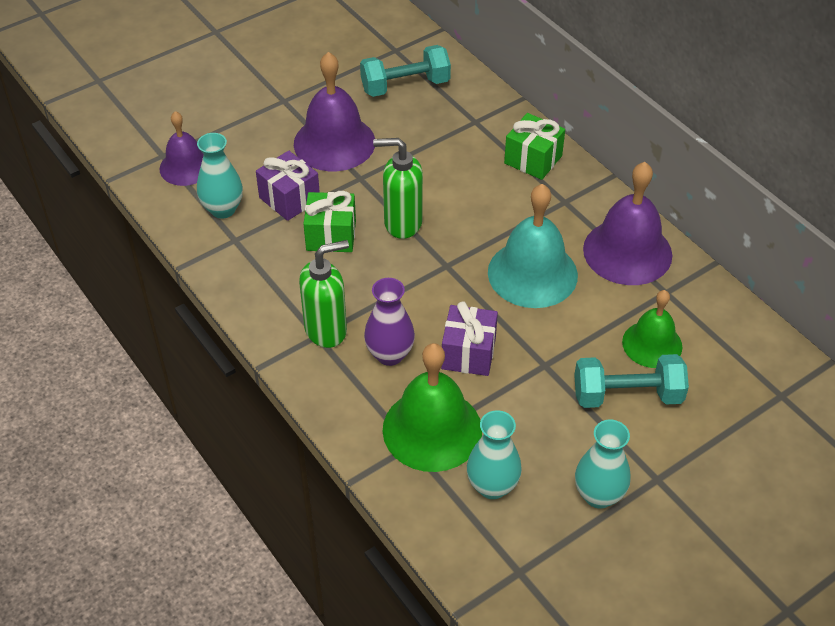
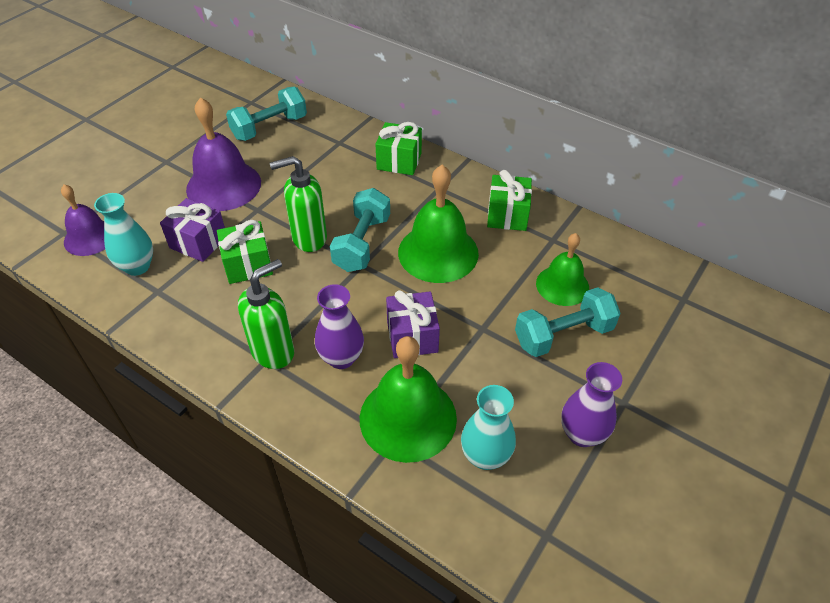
camera: 20 degrees left, 0 degrees up
turquoise bell [488,184,578,308] -> green bell [398,165,479,283]
turquoise vase [575,420,631,509] -> purple vase [561,362,622,447]
purple bell [583,162,672,285] -> green gift [487,170,532,231]
none -> turquoise dumbbell [330,188,390,272]

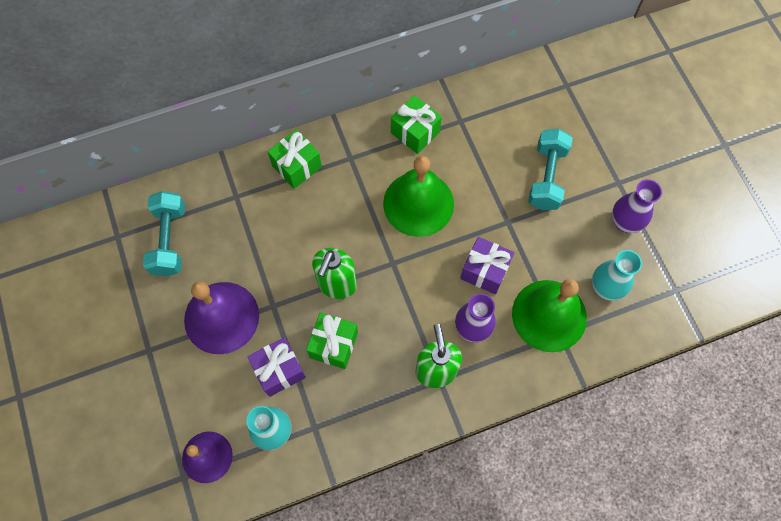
camera: 55 degrees left, 20 degrees up
turquoise dumbbell [330,188,390,272] -> none
green bell [536,233,589,306] -> none

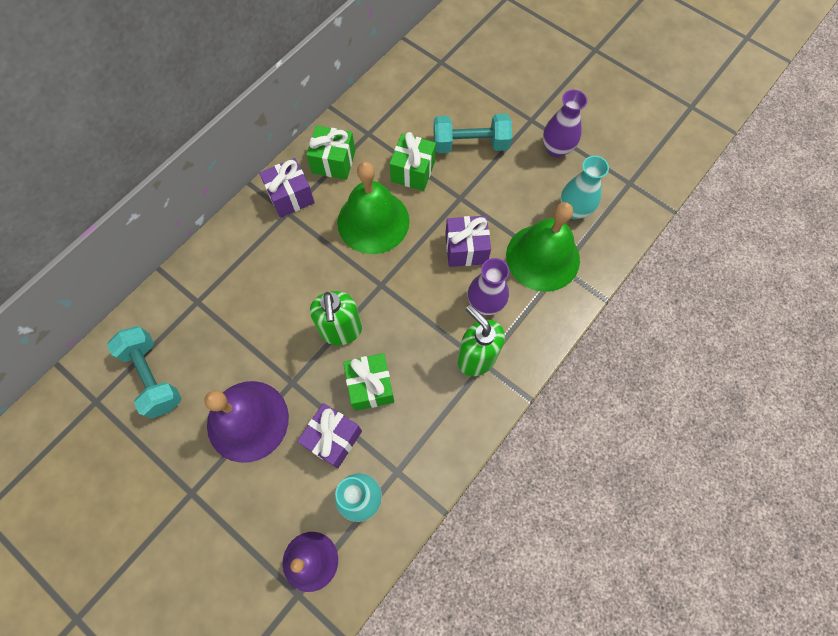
camera: 30 degrees left, 0 degrees up
green gift [268,129,322,189] -> green gift moved to [389,132,436,191]
turquoise dumbbell [528,129,573,210] -> turquoise dumbbell turned 75 degrees counterclockwise [433,114,512,153]
none -> purple gift [259,158,315,218]

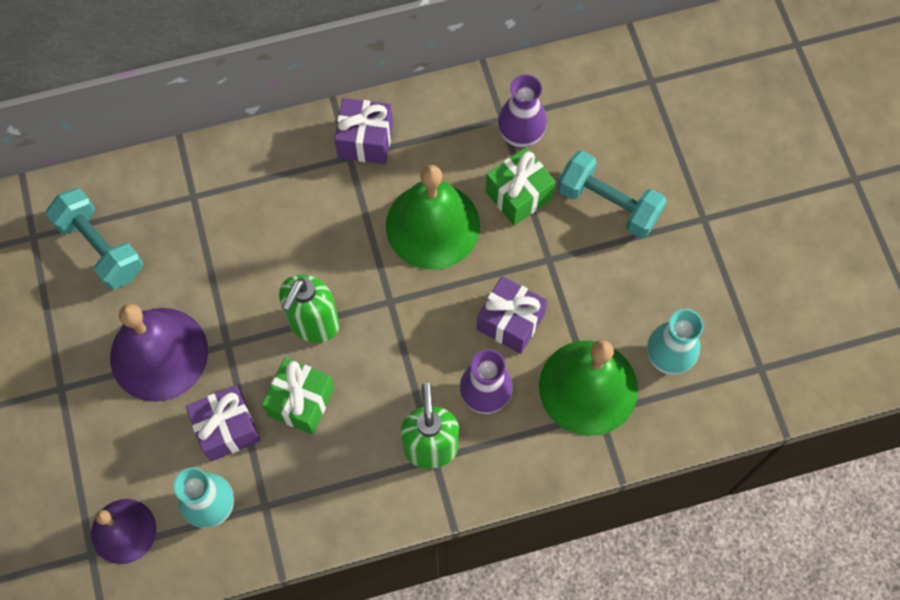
camera: 35 degrees right, 0 degrees up
turquoise dumbbell [107,326,182,419] -> turquoise dumbbell turned 45 degrees counterclockwise [46,188,143,290]
green gift [306,126,355,180] -> none
purple vase [543,90,587,158] -> purple vase moved to [498,74,547,148]

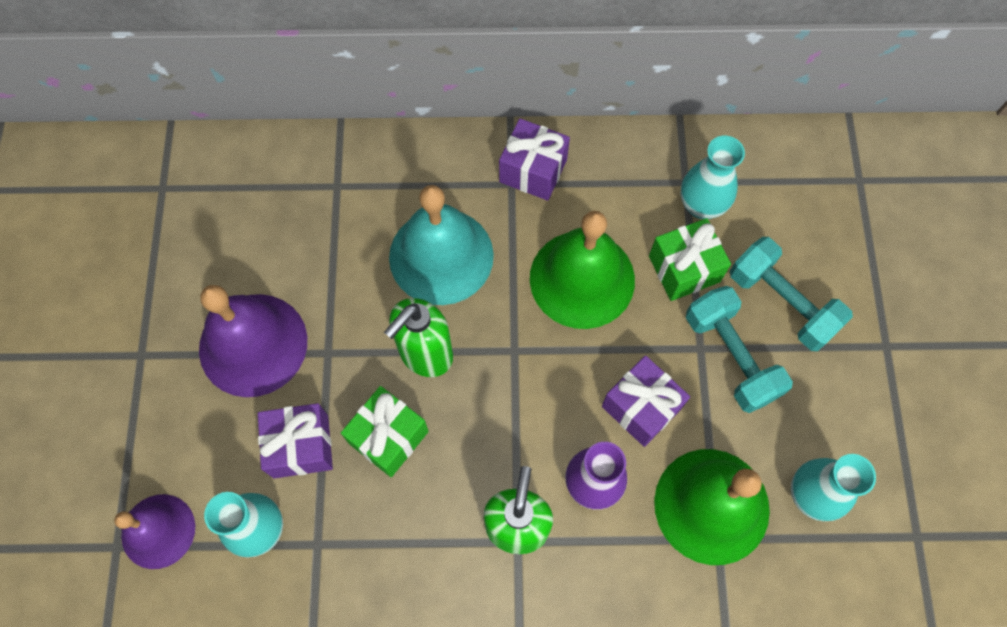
camera: 15 degrees right, 0 degrees up
turquoise dumbbell [46,188,143,290] -> turquoise dumbbell moved to [686,286,793,413]
purple vase [498,74,547,148] -> turquoise vase [681,135,745,219]
none -> turquoise bell [389,185,494,305]

